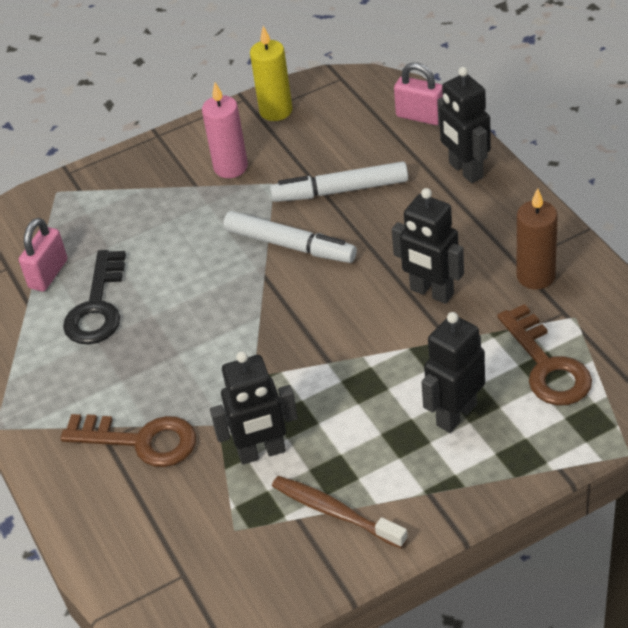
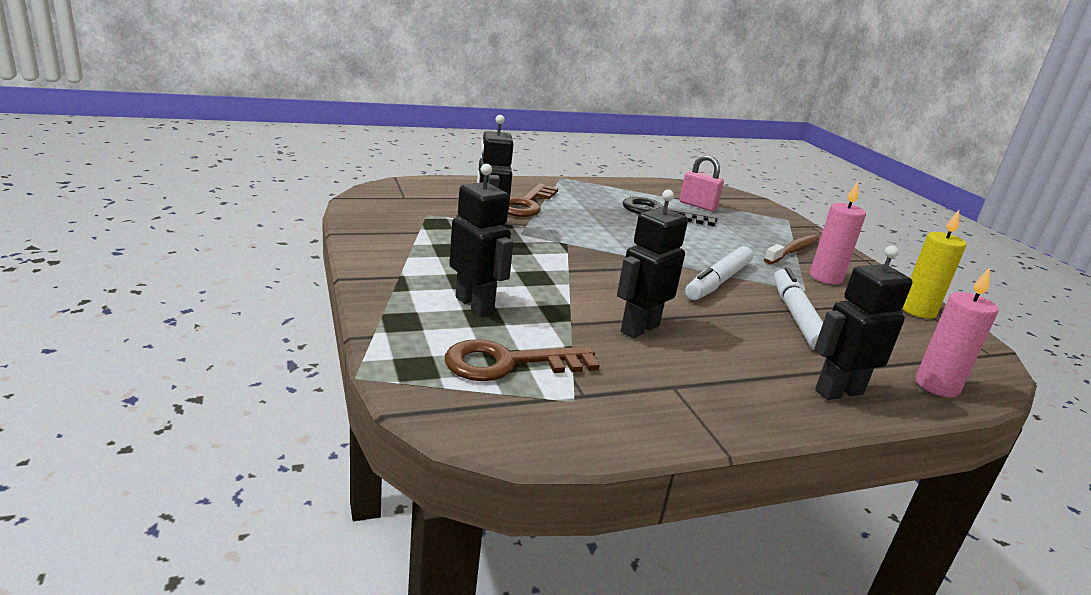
camera: 90 degrees right, 20 degrees down
brown toothbrush [272,476,408,549] -> brown toothbrush moved to [764,234,819,264]
pink padlock [394,63,443,125] -> pink candle [915,267,998,397]
brown candle [517,188,558,290] -> none

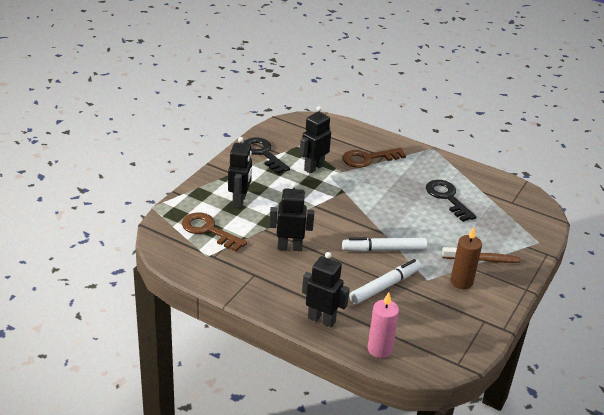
camera: 50 degrees right, 10 degrees up
pink padlock [680,155,724,211] -> none
pink candle [810,181,866,285] -> brown candle [451,227,482,289]
yellow candle [902,210,967,319] -> none
none -> black key [243,137,290,174]

